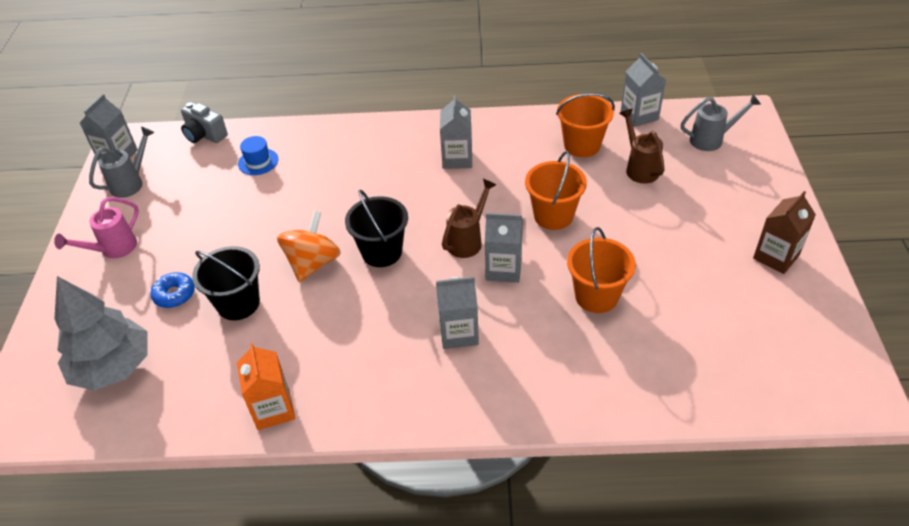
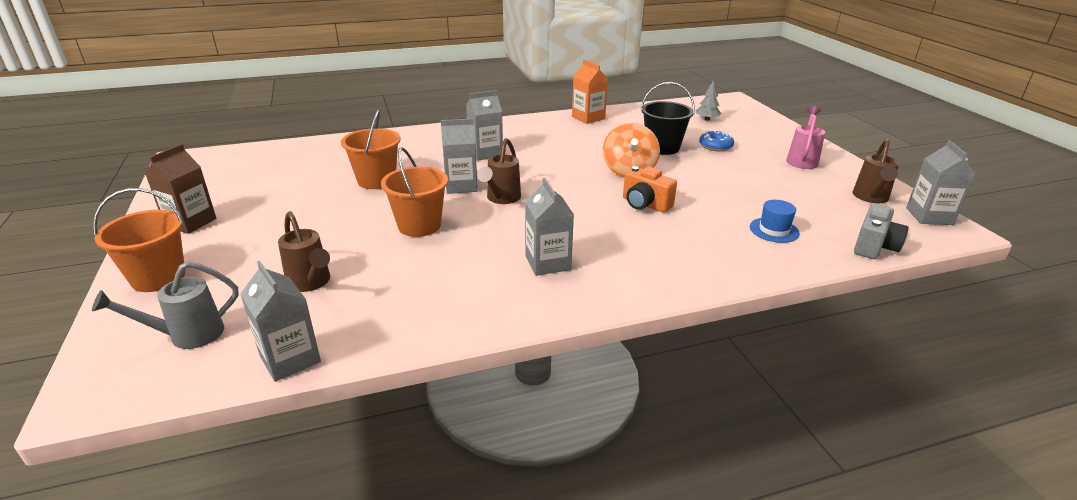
camera: 160 degrees right, 15 degrees down
grey tree [54,276,148,391] -> grey tree [696,80,721,121], size x0.43
grey watering can [89,127,155,198] -> brown watering can [852,138,899,203]
grey camera [181,102,228,143] -> grey camera turned 105 degrees clockwise [854,204,909,259]
black bucket [345,189,408,267] -> none
orange bucket [556,93,615,157] -> orange bucket moved to [93,188,185,292]
none -> orange camera [623,166,677,213]

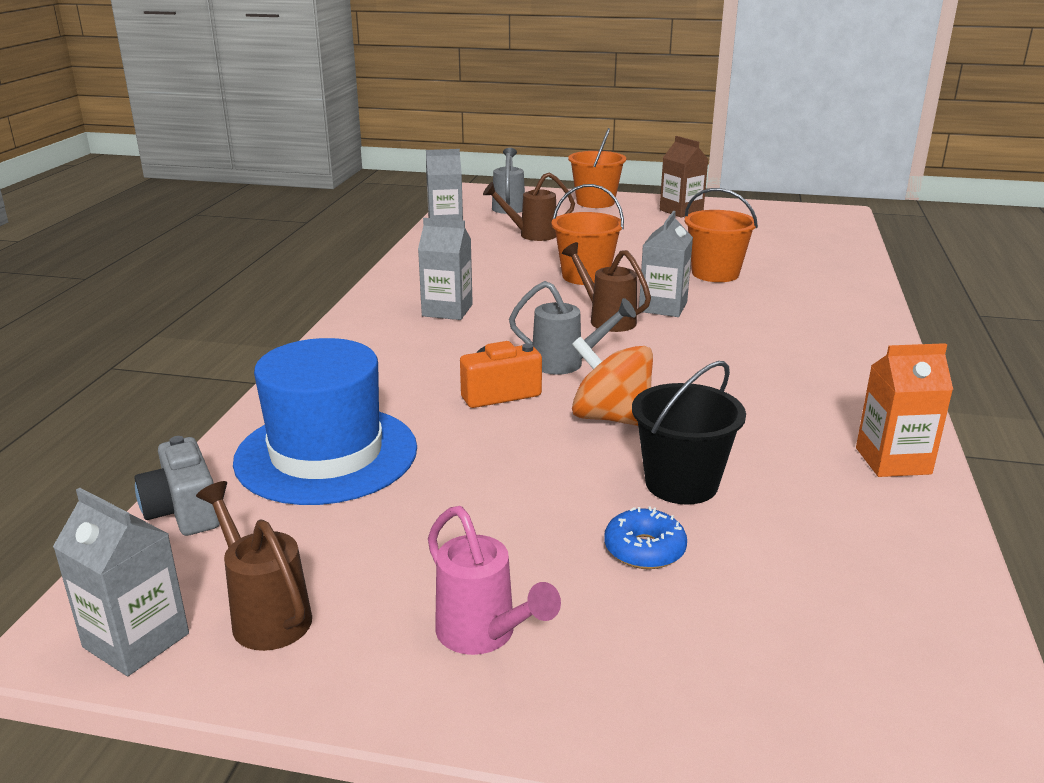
camera: 120 degrees right, 5 degrees down
grey carton [466,90,503,161] -> none
grey tree [696,80,721,121] -> none
blue hat [750,200,799,243] -> blue hat [233,338,417,505], size x2.35
none -> grey watering can [509,281,636,375]

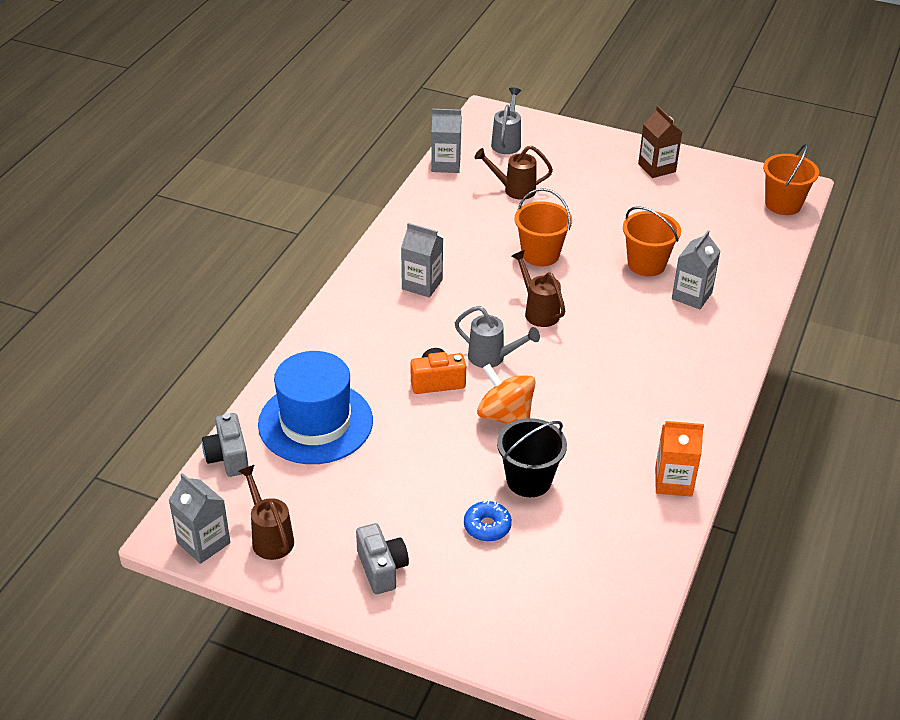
camera: 10 degrees right, 15 degrees up
pink watering can [428,506,561,655] -> grey camera [356,523,409,594]
orange bucket [568,128,626,208] -> orange bucket moved to [763,143,819,215]
grey carton [639,211,693,317] -> grey carton moved to [672,230,720,309]

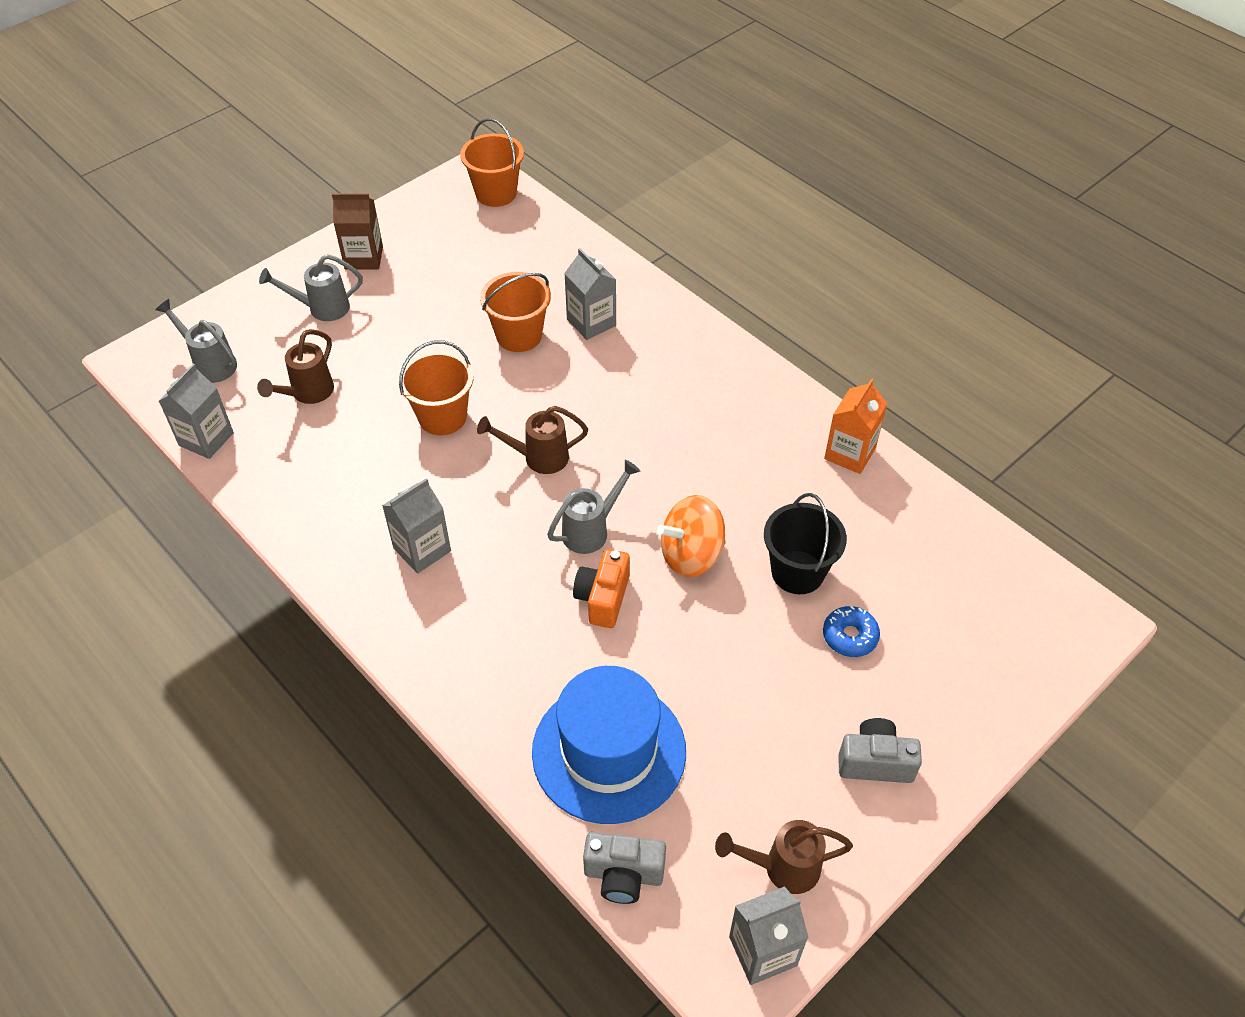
camera: 65 degrees left, 10 degrees up
none -> grey watering can [259,254,363,321]

